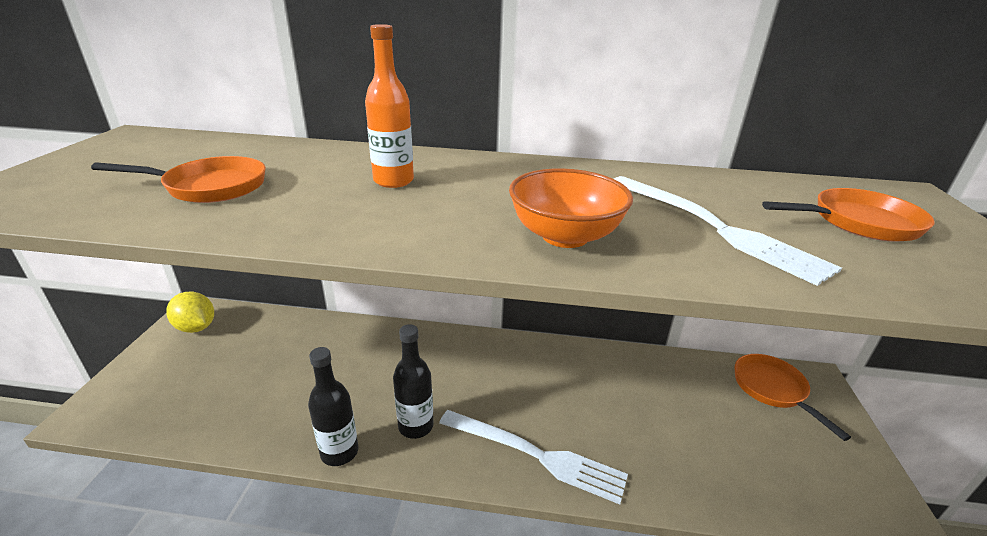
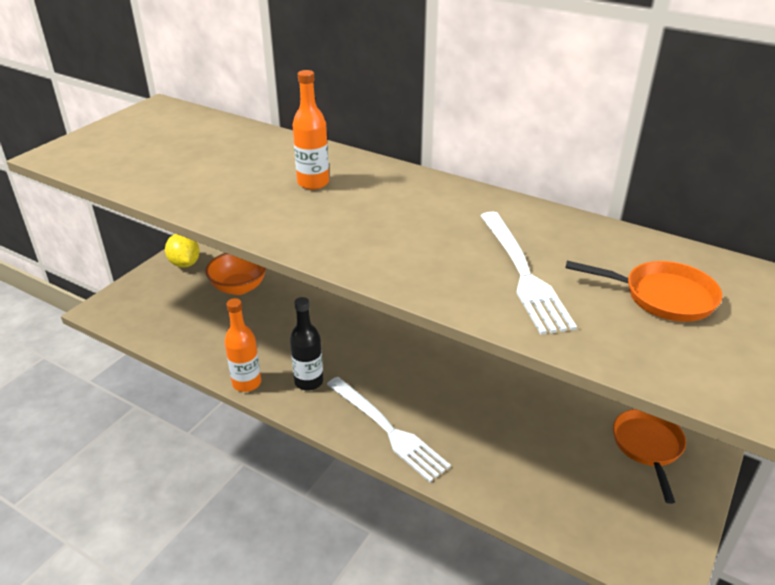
camera: 25 degrees right, 5 degrees up
orange pan [91,156,266,203] -> none
black bottle [308,347,358,466] -> orange bottle [225,298,261,392]
orange bowl [509,168,633,248] -> orange bowl moved to [205,253,266,295]

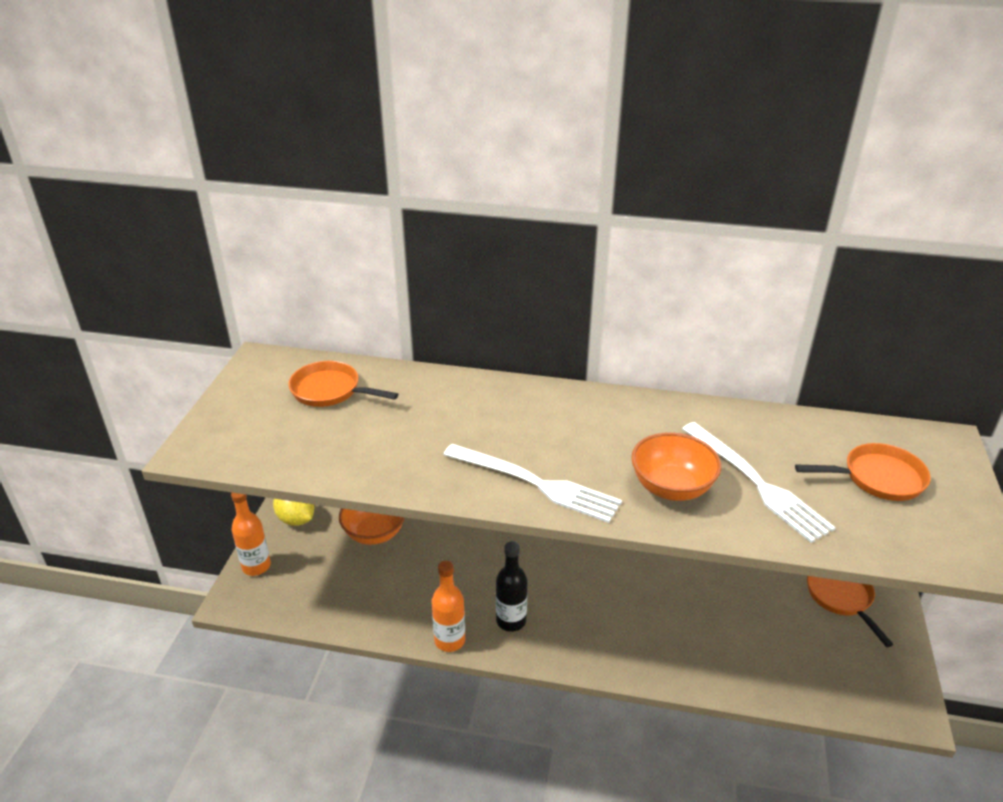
camera: 20 degrees left, 0 degrees up
orange bottle [293,70,329,190] -> orange bottle moved to [231,493,271,576]
white fork [327,377,451,482] -> white fork moved to [443,444,622,523]
none -> orange pan [289,361,398,407]
none -> orange bowl [631,432,721,501]

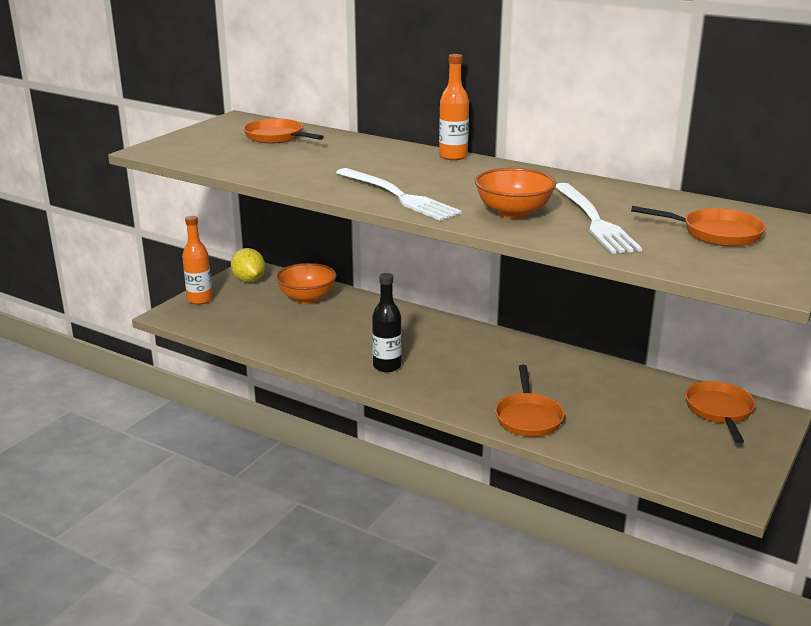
camera: 20 degrees right, 10 degrees down
orange bottle [432,561,465,652] -> orange bottle moved to [439,54,469,160]
none -> orange pan [495,365,564,437]

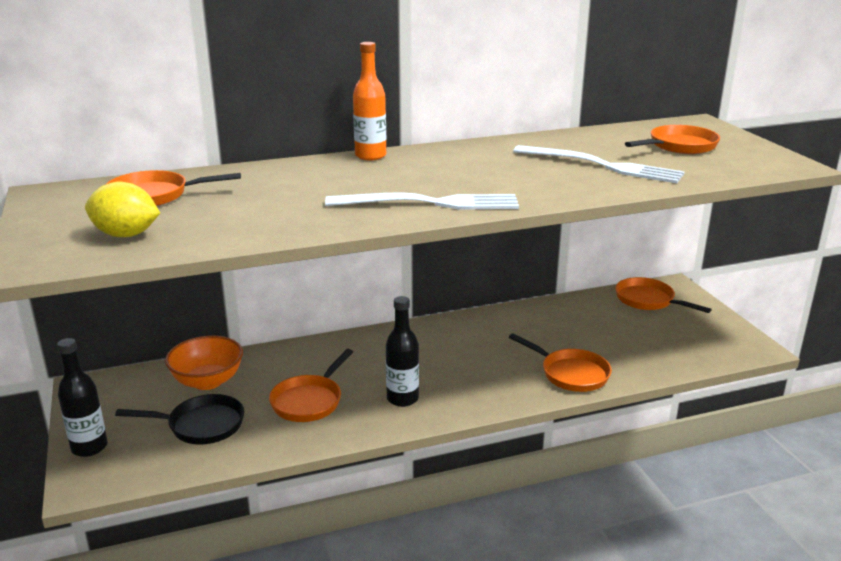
camera: 50 degrees left, 0 degrees up
orange bottle [182,216,213,305] -> black bottle [57,338,107,457]
yellow lemon [231,248,265,282] -> yellow lemon moved to [85,182,160,237]
orange bowl [475,168,556,219] -> none
none -> black pan [115,394,244,445]
none -> orange pan [269,349,353,422]

